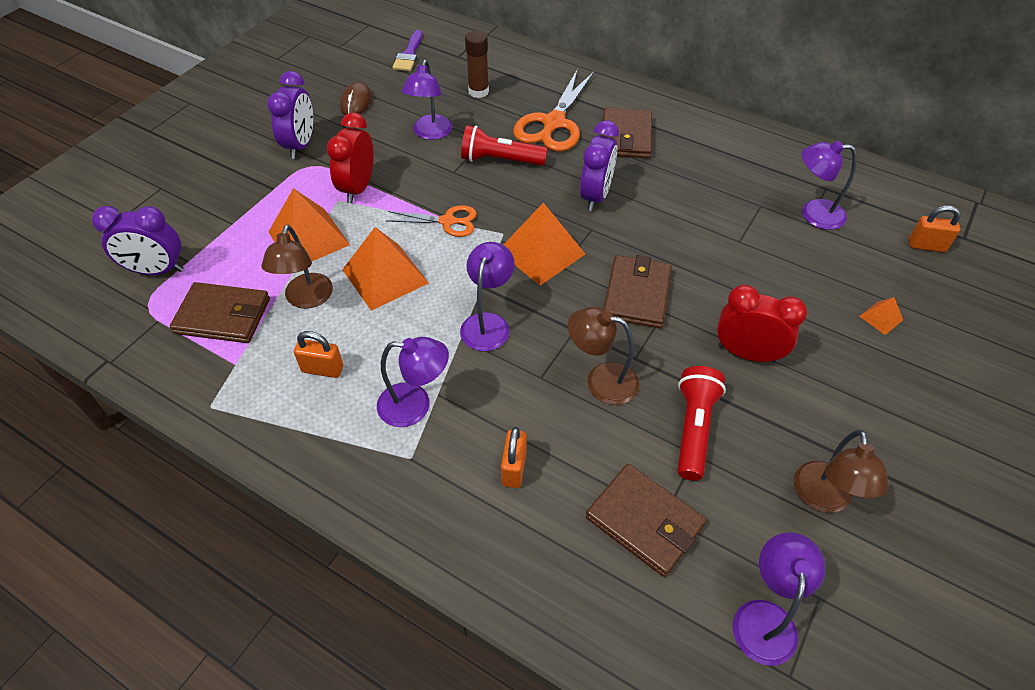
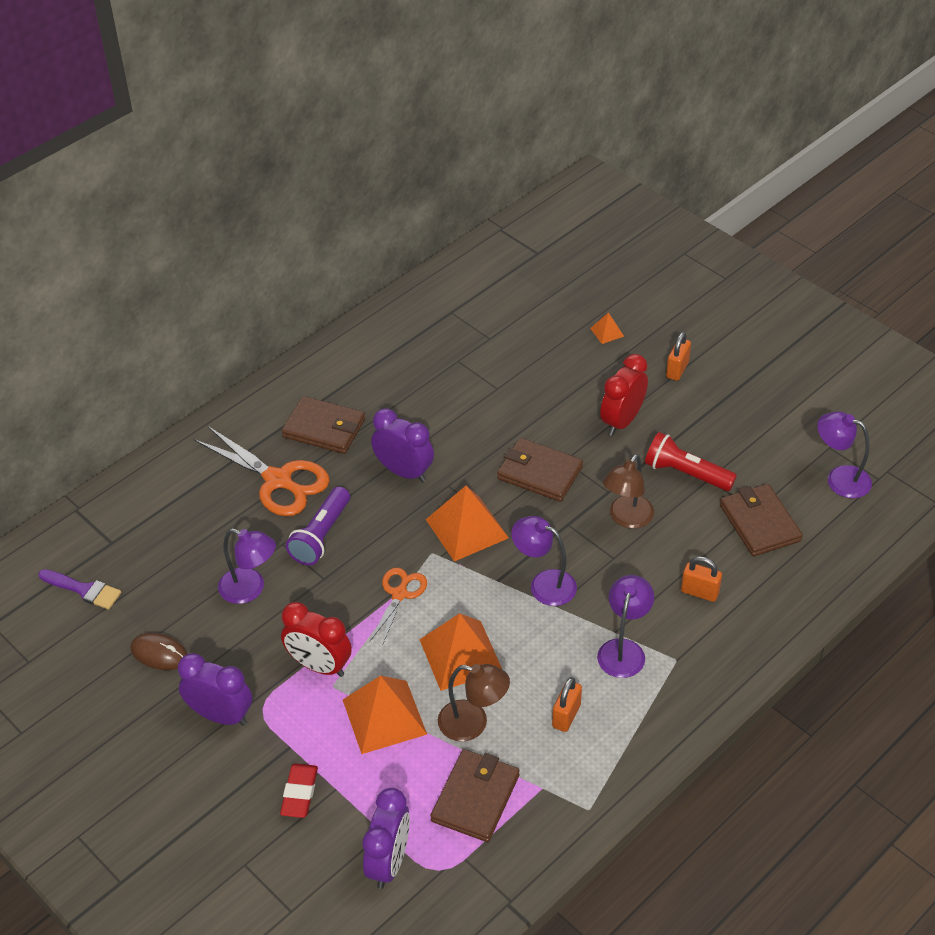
camera: 75 degrees left, 5 degrees down
red flashlight [461,125,548,166] -> purple flashlight [286,487,350,565]
brown glue stick [465,31,489,98] -> none
brown wallet [586,464,706,577] -> brown wallet turned 75 degrees counterclockwise [720,484,803,556]
brown lamp [794,430,888,513] -> none
purple lamp [802,141,857,230] -> none
orange padlock [909,206,961,252] -> orange padlock moved to [666,332,691,381]
none -> red eraser [280,764,318,818]

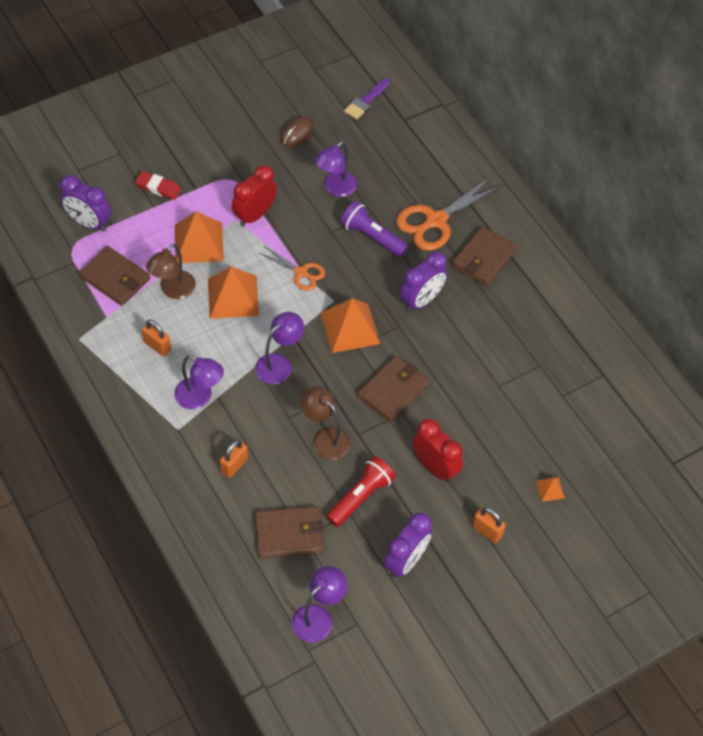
camera: 100 degrees right, 10 degrees up
purple clock [178,653,252,726] -> purple clock moved to [384,513,432,578]

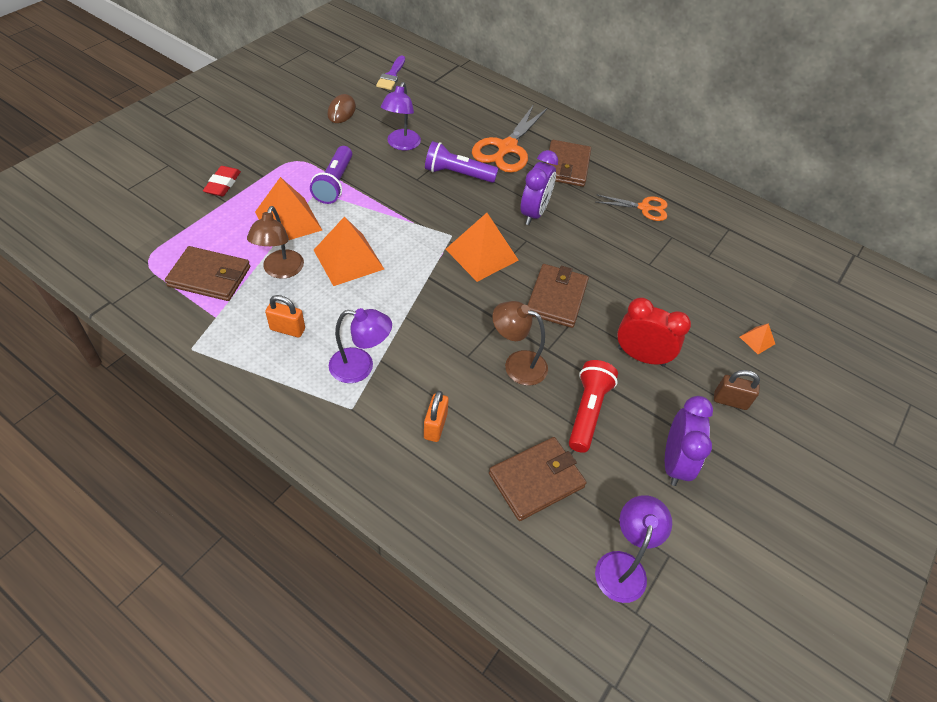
camera: 25 degrees left, 5 degrees down
purple clock [60,175,111,232] -> none
red eraser [135,171,181,200] -> red eraser turned 75 degrees counterclockwise [203,166,241,197]
red clock [232,165,277,227] -> purple flashlight [310,146,352,204]
purple lamp [255,312,304,384] -> none
orange scissors [259,246,325,291] -> orange scissors moved to [596,194,667,221]
orange padlock [472,507,506,543] -> brown padlock [714,370,760,410]

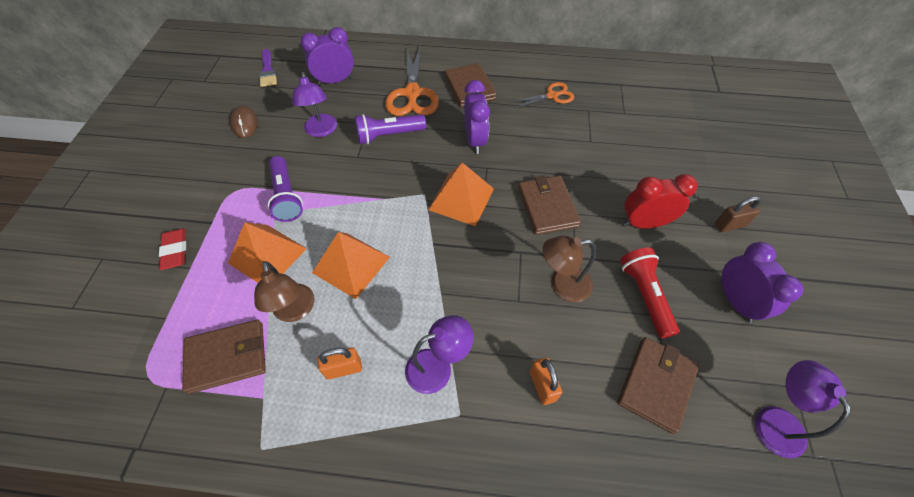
camera: 25 degrees left, 5 degrees up
orange pyramid [740,323,775,354] -> none
none -> purple clock [301,27,354,85]

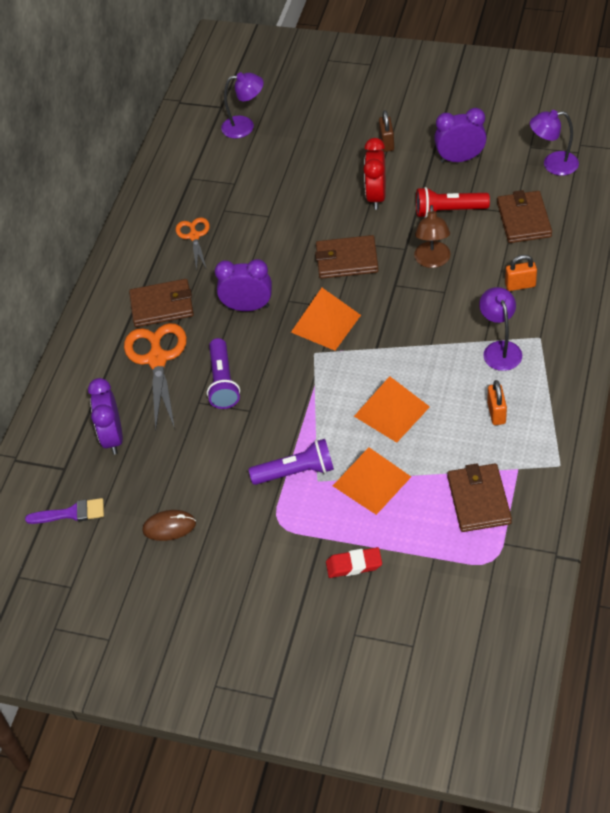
camera: 75 degrees left, 5 degrees down
brown lamp [254,261,315,322] -> none
purple lamp [292,72,337,137] -> purple lamp moved to [221,72,264,138]
orange scissors [385,46,439,116] -> orange scissors turned 105 degrees counterclockwise [124,323,187,431]
brown wallet [617,337,699,434] -> brown wallet turned 45 degrees clockwise [497,190,552,243]

